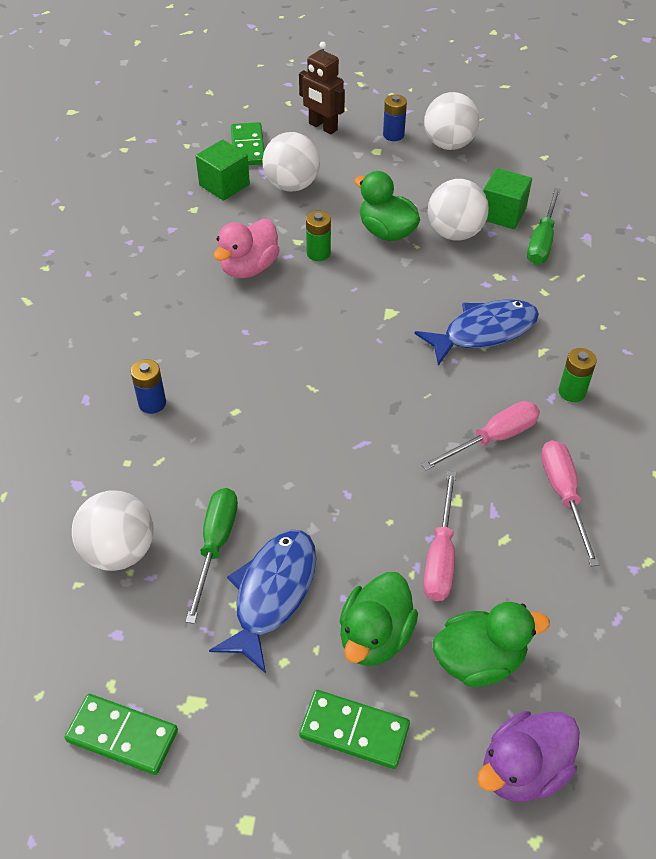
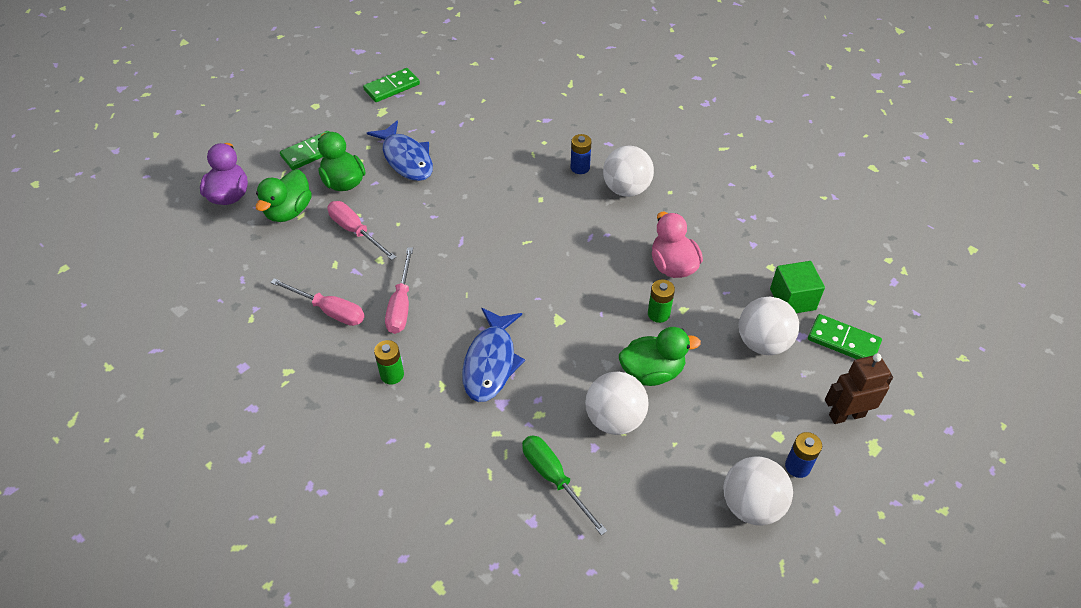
camera: 125 degrees right, 0 degrees up
white ball [72,490,154,571] -> white ball moved to [603,145,654,197]
green screwdriver [186,488,238,624] -> none
green cube [483,168,532,229] -> none

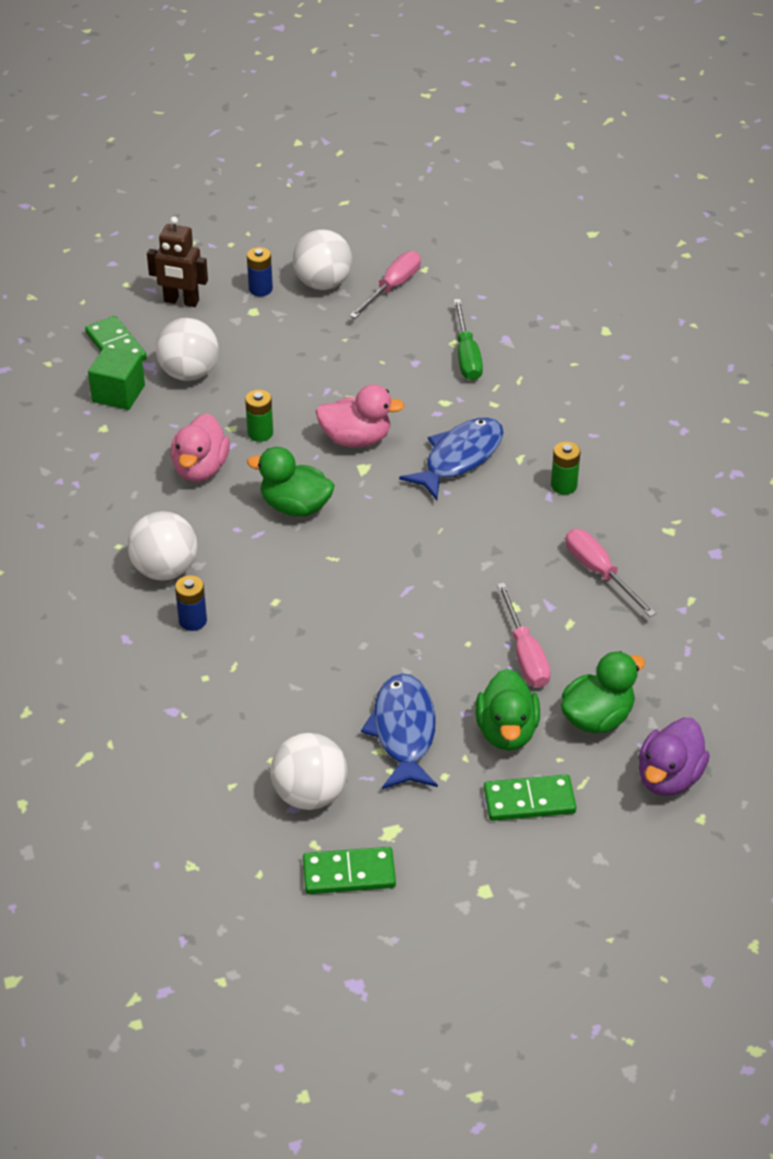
camera: 150 degrees left, 5 degrees down
pink screwdriver [385,247,413,334] -> pink screwdriver moved to [350,251,421,318]
white ball [585,372,649,435] -> white ball moved to [271,733,348,810]
green duck [619,327,701,386] -> green duck moved to [247,447,335,517]
none -> pink duck [316,384,405,447]

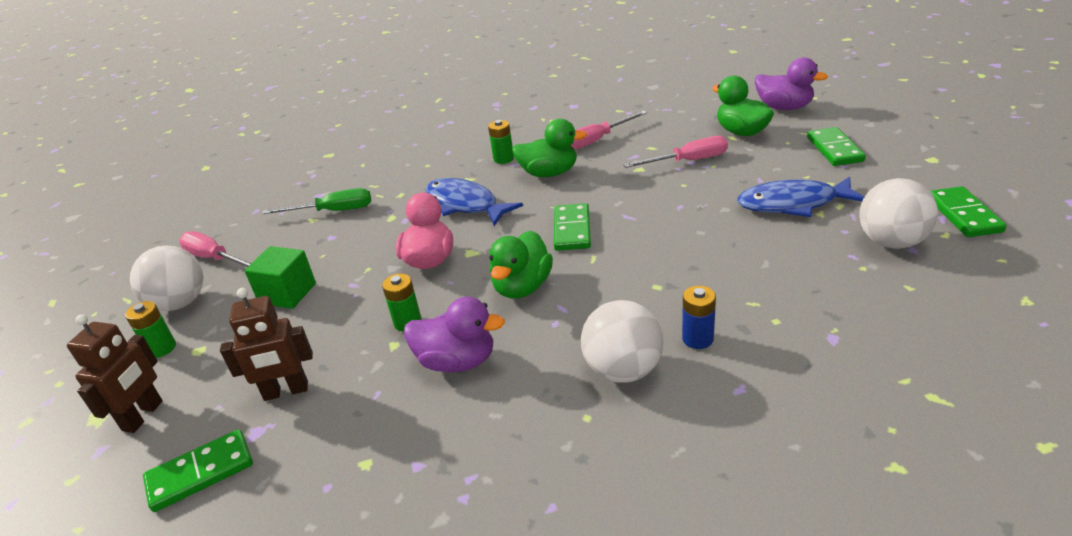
camera: 85 degrees left, 10 degrees down
green cube [88,347,145,410] -> green cube moved to [244,246,316,309]
white ball [156,318,219,381] -> brown robot [220,288,313,401]
pink duck [171,413,230,482] -> purple duck [404,297,505,372]
blue battery [247,247,273,296] -> green battery [125,301,176,358]
green duck [475,669,540,751] -> green duck moved to [512,119,587,177]
none -> green domino [554,203,591,251]

